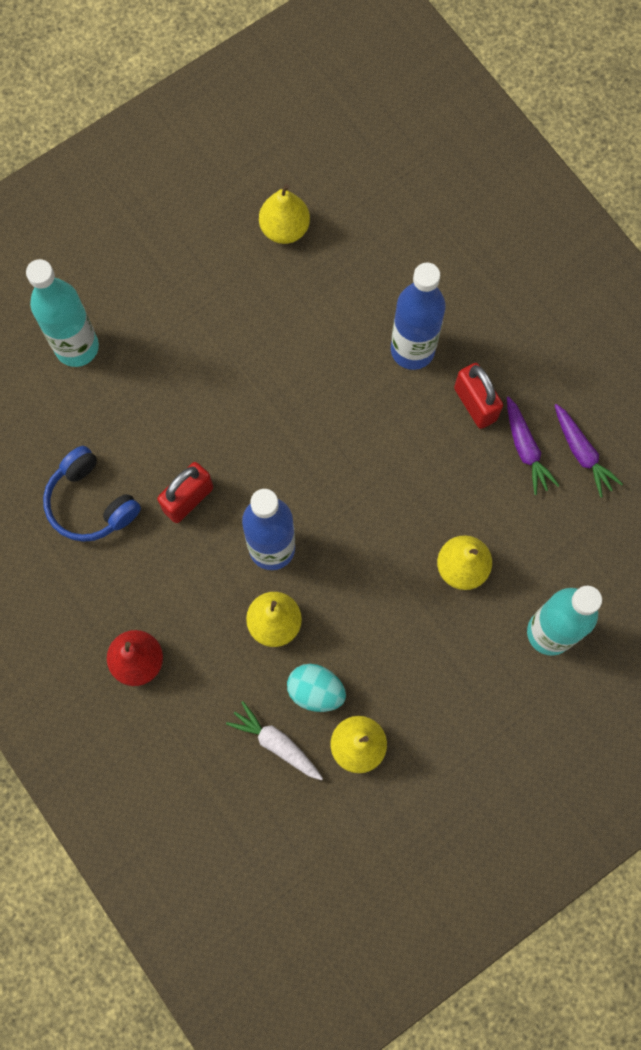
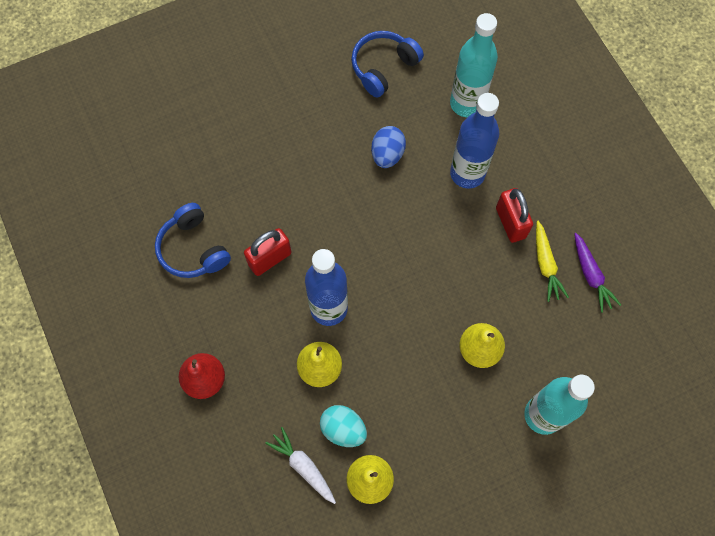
camera: 10 degrees right, 5 degrees down
turquoise bottle [26,259,99,367] -> turquoise bottle moved to [450,13,498,117]
yellow pear [259,184,310,244] -> blue headphones [351,31,424,98]
purple carrot [507,396,560,495] -> yellow carrot [536,221,569,302]
none -> blue egg [371,126,406,168]

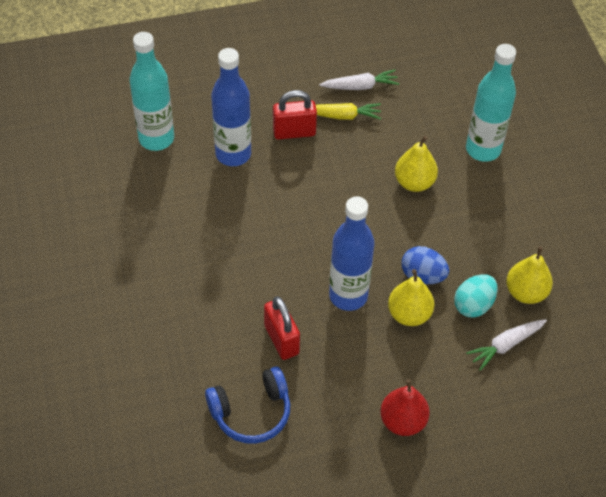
camera: 80 degrees left, 15 degrees down
blue headphones [351,31,424,98] -> none
blue egg [371,126,406,168] -> blue egg moved to [401,246,449,284]
purple carrot [574,233,621,313] -> white carrot [319,70,399,90]

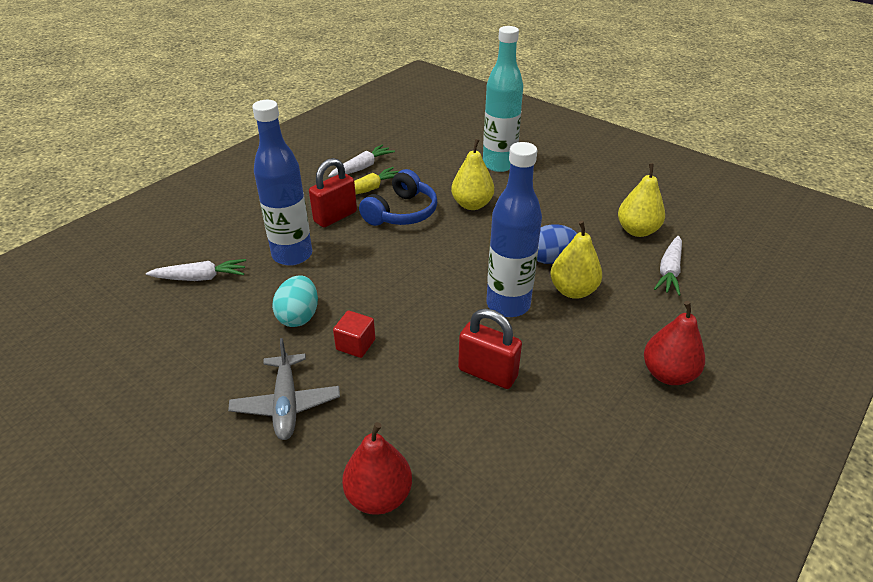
camera: 35 degrees left, 15 degrees down
turquoise bottle [129,32,174,151] -> white carrot [146,259,246,281]
blue headphones [205,366,290,444] -> blue headphones moved to [359,169,437,226]
turquoise egg [454,274,498,318] -> turquoise egg moved to [272,276,318,327]
none -> grey plane [228,338,340,440]
none -> red cube [333,310,375,358]
none -> red pear [342,422,412,515]

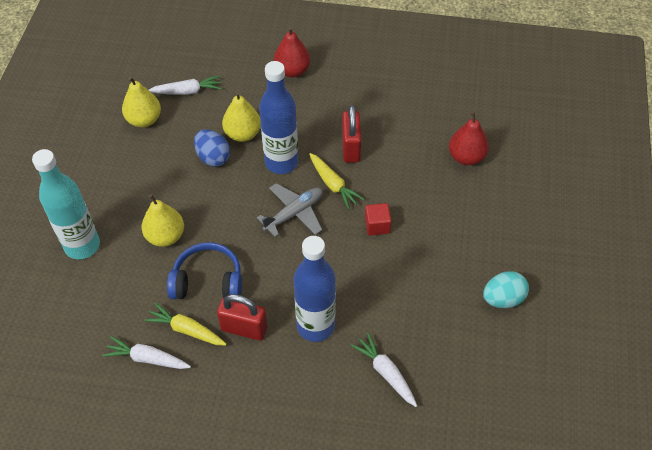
camera: 120 degrees left, 15 degrees up
grey plane [228,338,340,440] -> grey plane moved to [257,183,323,237]
turquoise egg [272,276,318,327] -> turquoise egg moved to [483,271,529,308]
none -> yellow carrot [309,153,364,210]

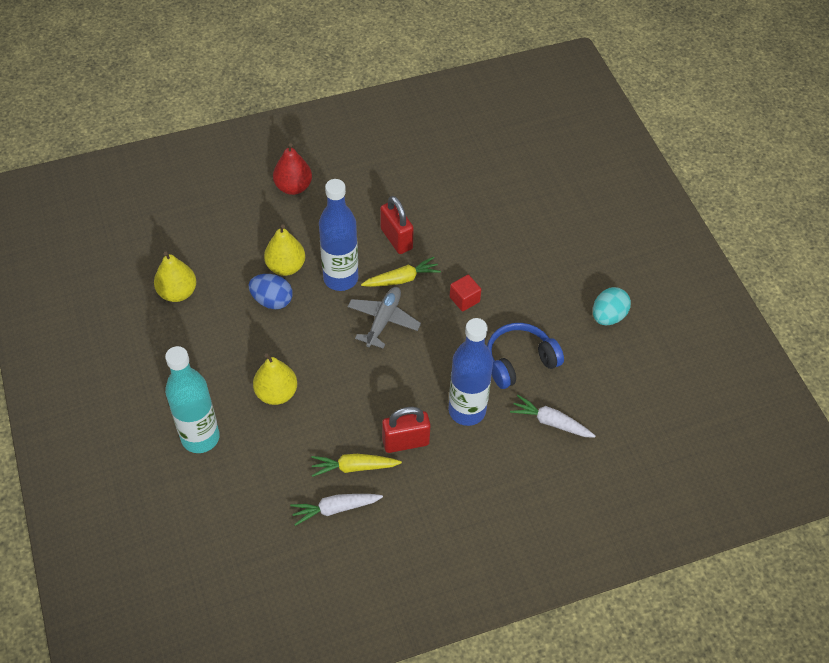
camera: 30 degrees left, 0 degrees up
white carrot [149,75,222,95] -> none
blue headphones [167,242,242,299] -> blue headphones moved to [487,323,564,389]
yellow carrot [309,153,364,210] -> yellow carrot turned 45 degrees counterclockwise [361,257,441,287]
red pear [449,111,489,165] -> none

